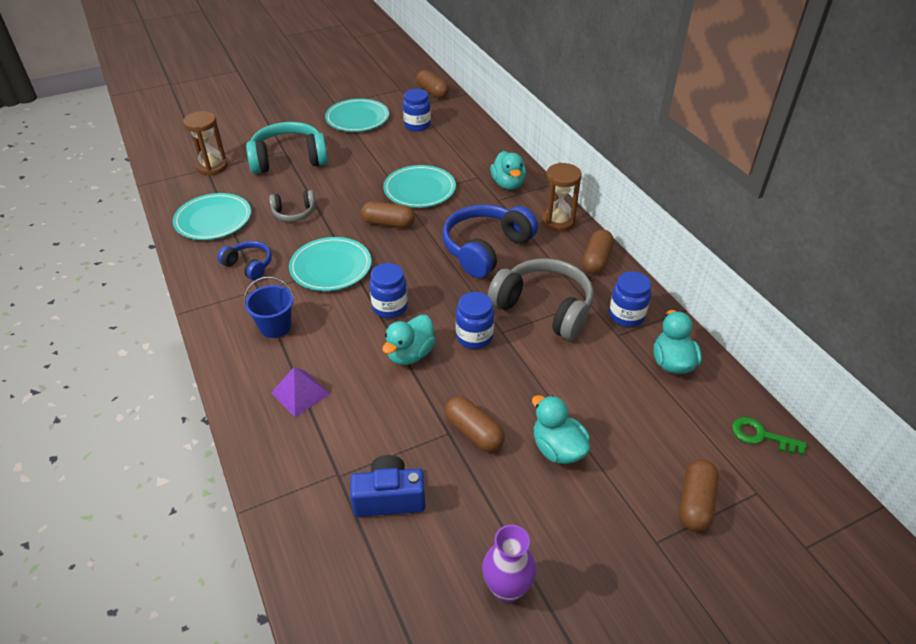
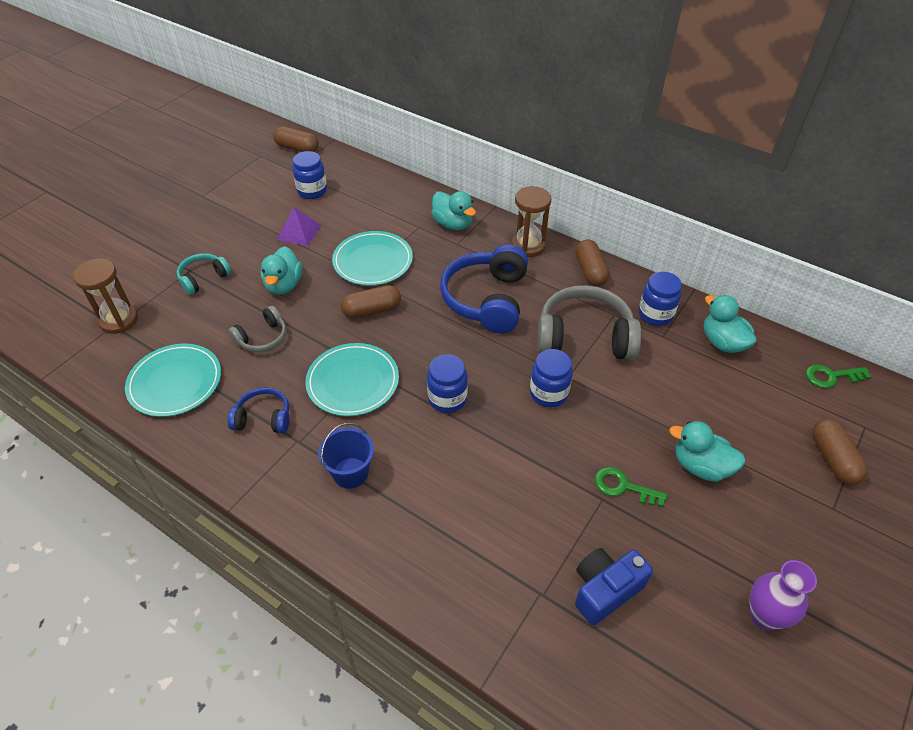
camera: 30 degrees left, 5 degrees up
turquoise headphones [246,122,328,174] -> turquoise headphones [177,253,231,295], size x0.53
purple pyramid [271,367,330,417] -> purple pyramid moved to [277,207,322,246]
turquoise plate [325,98,389,132] -> none
turquoise duck [382,315,436,365] -> turquoise duck moved to [261,246,302,295]
brown capsule [445,396,505,452] -> green key [595,467,668,507]

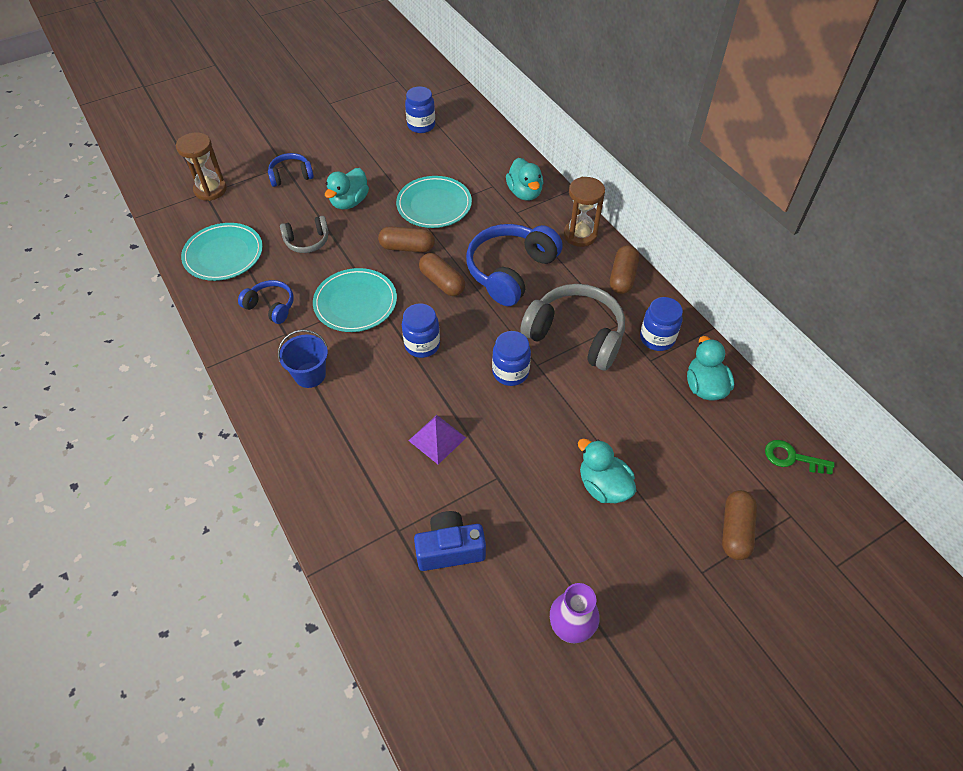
camera: 25 degrees right, 5 degrees up
turquoise headphones [177,253,231,295] -> blue headphones [268,153,314,187]
brown capsule [273,126,319,152] -> brown capsule moved to [419,253,465,296]
purple pyramid [277,207,322,246] -> purple pyramid moved to [408,415,466,464]
green key [595,467,668,507] -> none

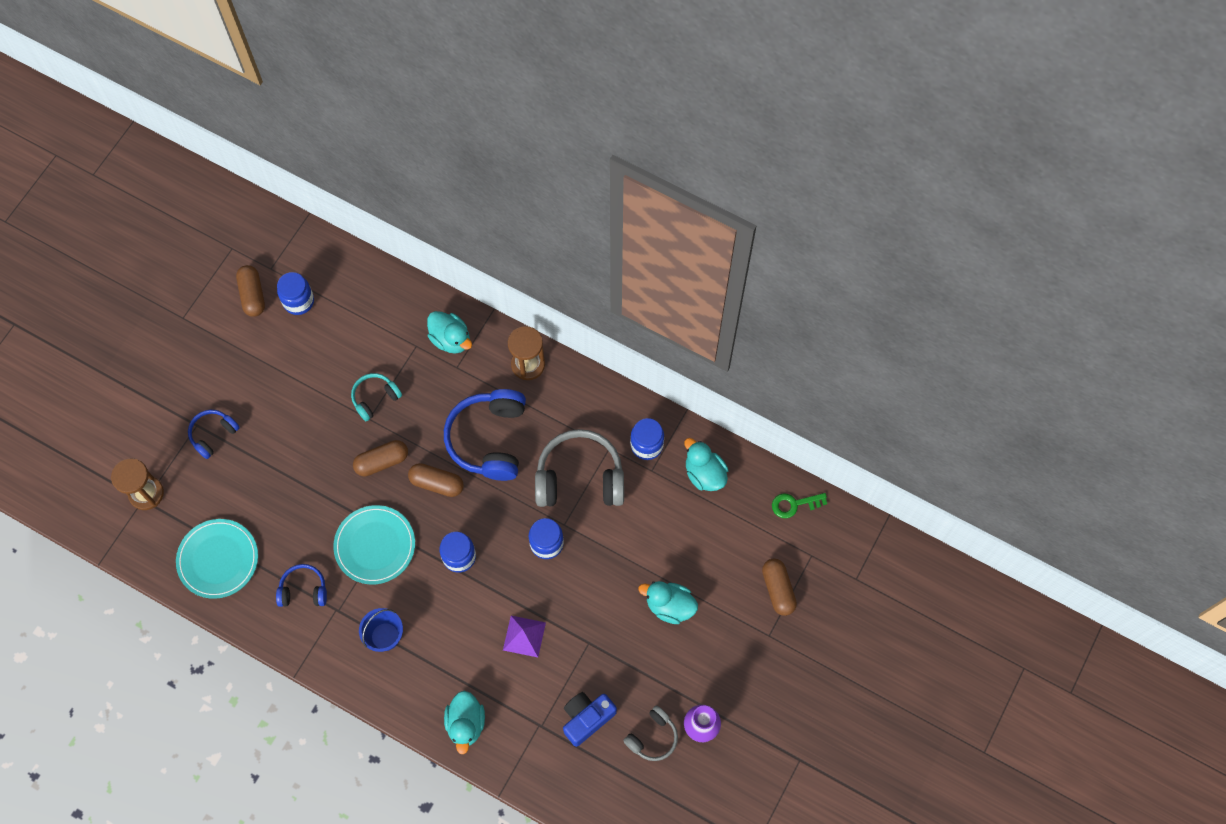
camera: 30 degrees left, 15 degrees up
grey headphones [280,216,329,253] -> grey headphones moved to [623,706,678,761]
turquoise duck [325,168,369,210] -> turquoise duck moved to [444,691,485,754]
turquoise plate [396,176,472,228] -> turquoise headphones [351,373,402,421]
brown capsule [610,245,639,294] -> brown capsule moved to [236,265,265,317]

